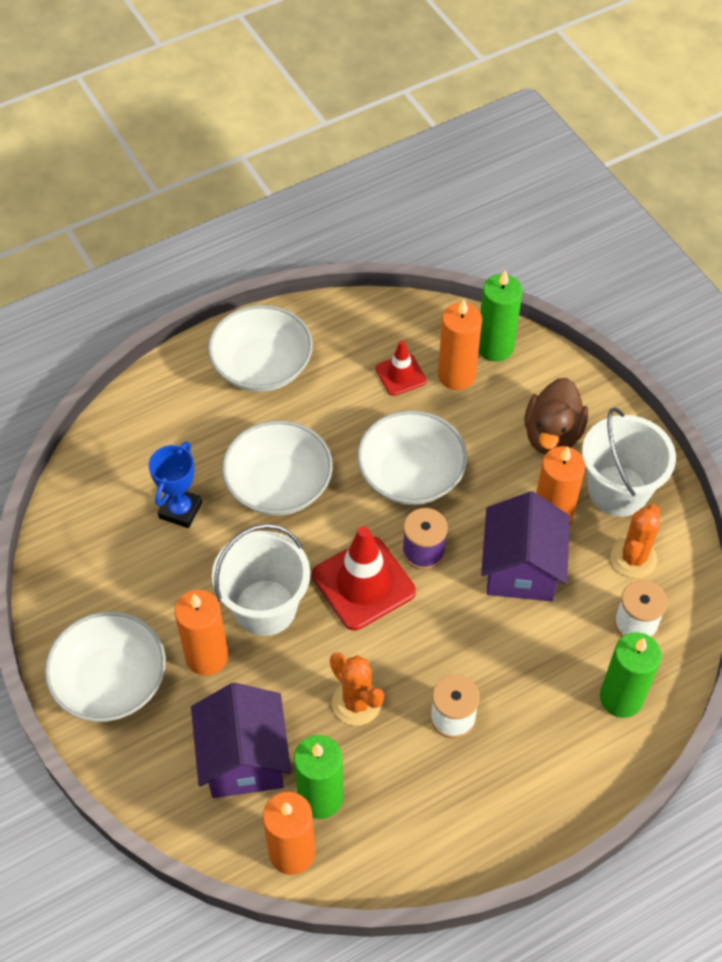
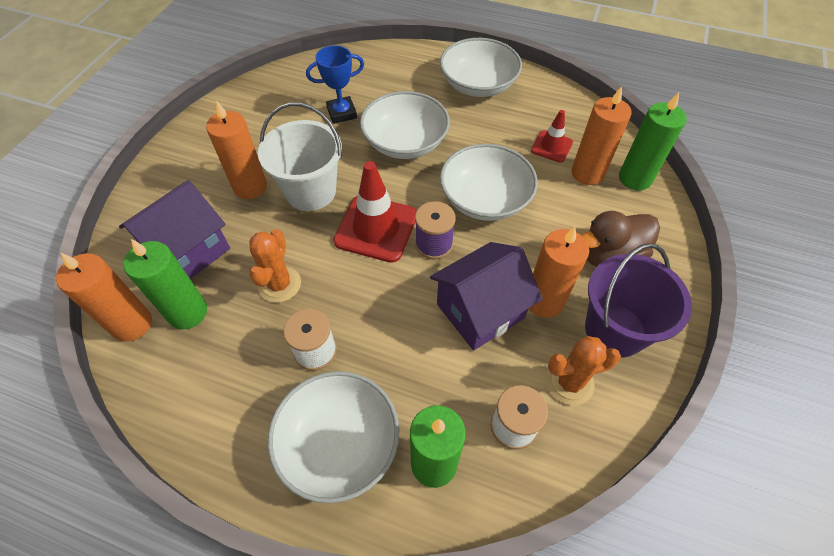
camera: 50 degrees right, 0 degrees up
white bowl [45,611,166,722] -> white bowl moved to [268,371,399,503]
white bucket [582,407,676,517] -> purple bucket [585,243,692,358]

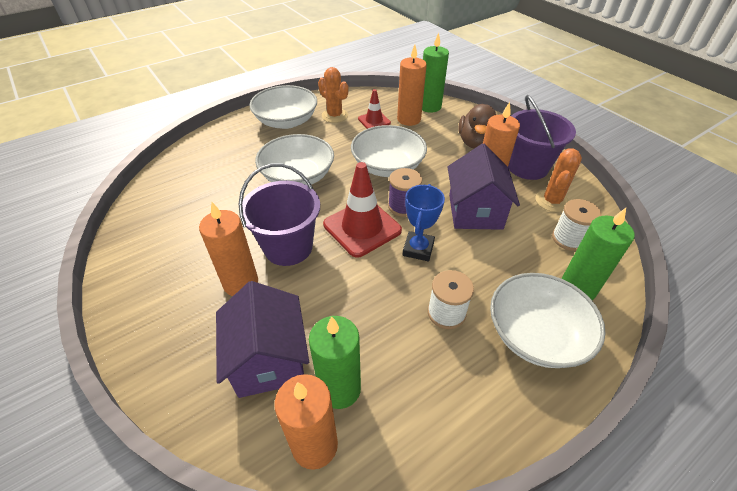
camera: 55 degrees left, 10 degrees down
orange cactus [249,229,301,303] -> orange cactus moved to [318,67,348,123]
white bucket [258,102,342,211] -> purple bucket [238,163,320,266]
blue trophy [306,45,364,124] -> blue trophy moved to [403,184,445,261]

